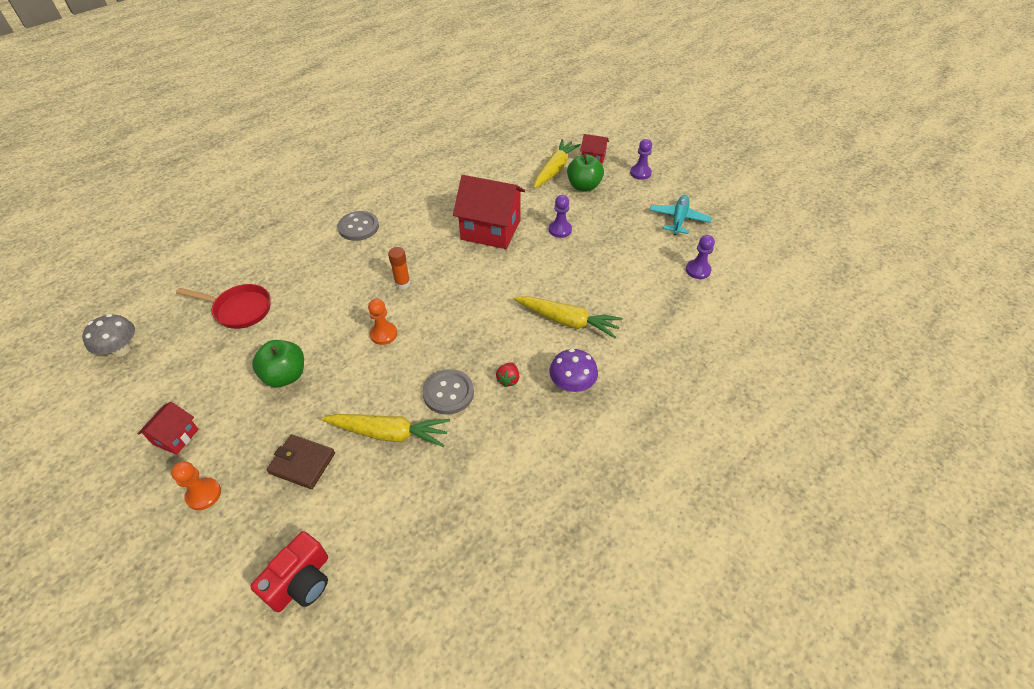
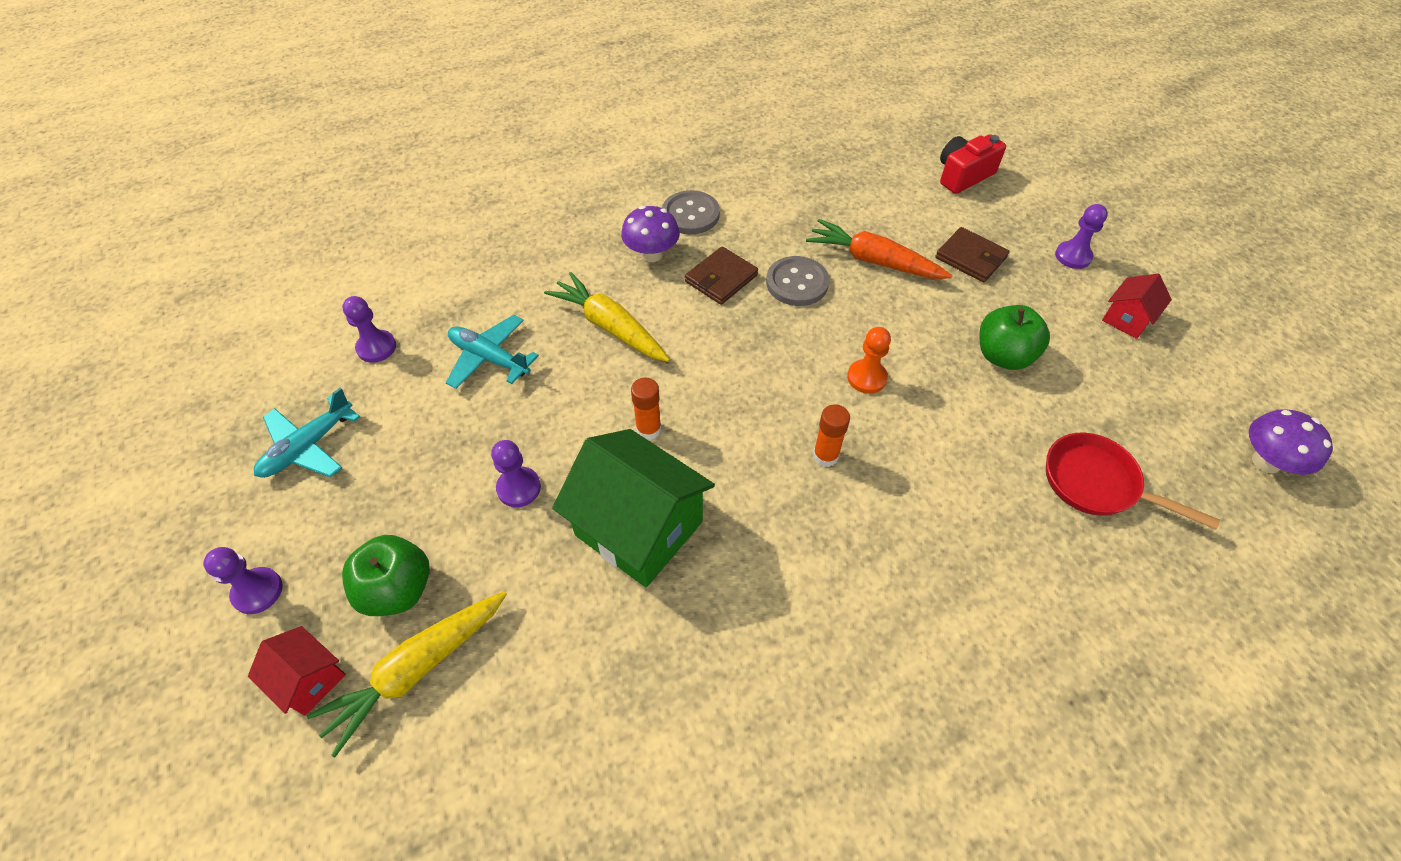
camera: 160 degrees left, 5 degrees up
grey mushroom [82,314,135,357] -> purple mushroom [1249,409,1333,475]
orange pawn [171,461,221,510] -> purple pawn [1055,204,1108,269]
yellow carrot [321,414,450,447] -> orange carrot [806,219,953,279]
grey button [338,211,379,241] -> grey button moved to [662,190,720,234]
red house [453,175,525,249] -> green house [552,429,715,588]
red strawberry [496,362,519,387] -> brown wallet [685,246,758,305]
none -> turquoise plane [446,315,539,389]
none -> orange glue stick [631,378,661,440]

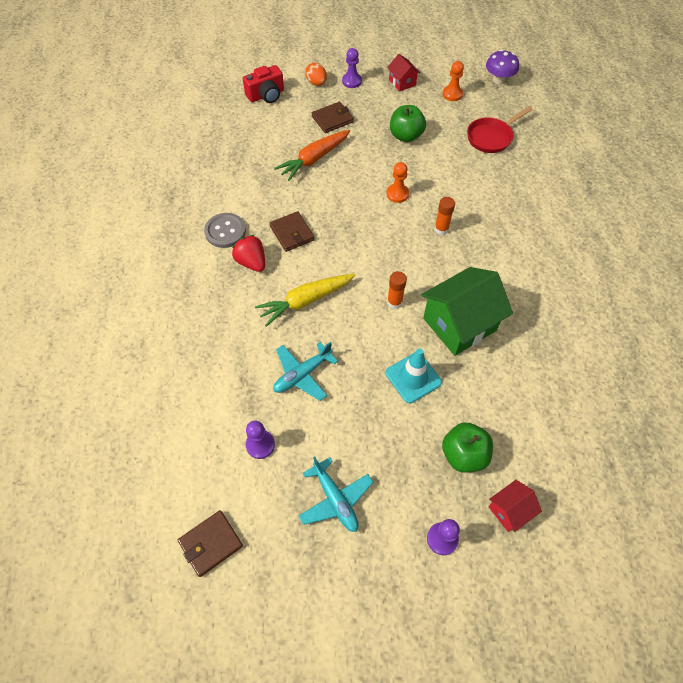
camera: 70 degrees left, 5 degrees up
yellow carrot [307,591,507,757] -> none
purple pawn [491,440,541,507] -> turquoise traffic cone [385,348,442,403]
purple mushroom [621,206,680,262] -> red strawberry [232,235,265,272]
grey button [766,256,829,306] -> none
red camera [940,134,1006,194] -> red camera turned 105 degrees counterclockwise [243,65,284,103]
none -> brown wallet [178,510,243,577]
none -> orange egg [305,63,327,86]
none -> orange pawn [442,61,464,101]

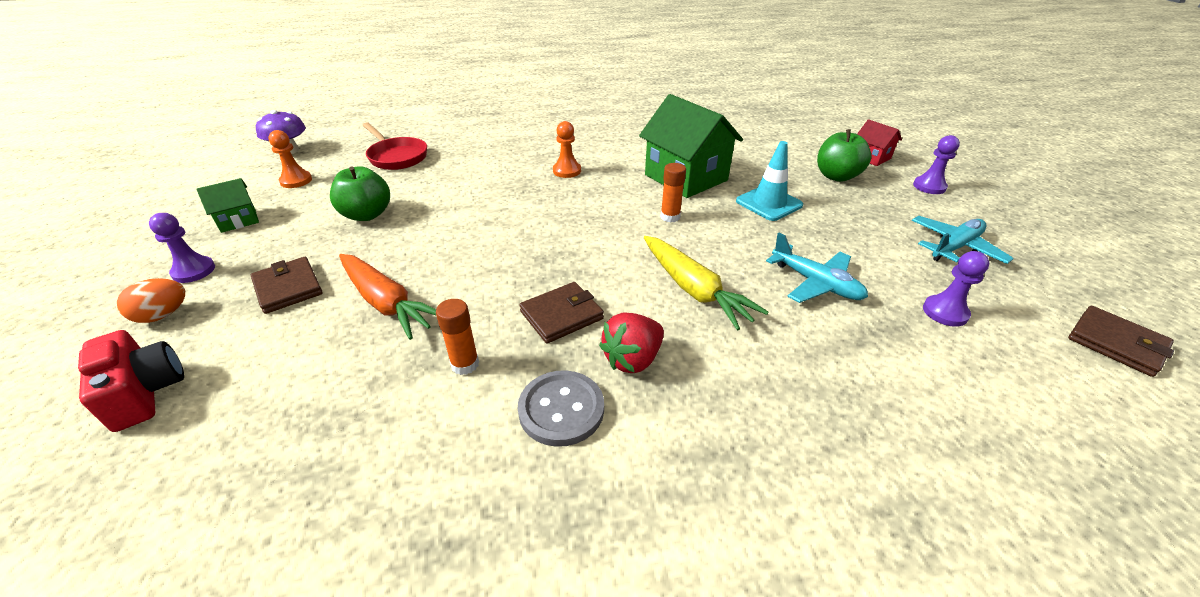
camera: 95 degrees left, 20 degrees down
orange pawn [386,162,409,203] -> orange pawn moved to [553,121,581,178]
red house [387,54,420,92] -> green house [196,178,259,233]
orange glue stick [435,197,455,235] -> orange glue stick moved to [436,299,479,375]

